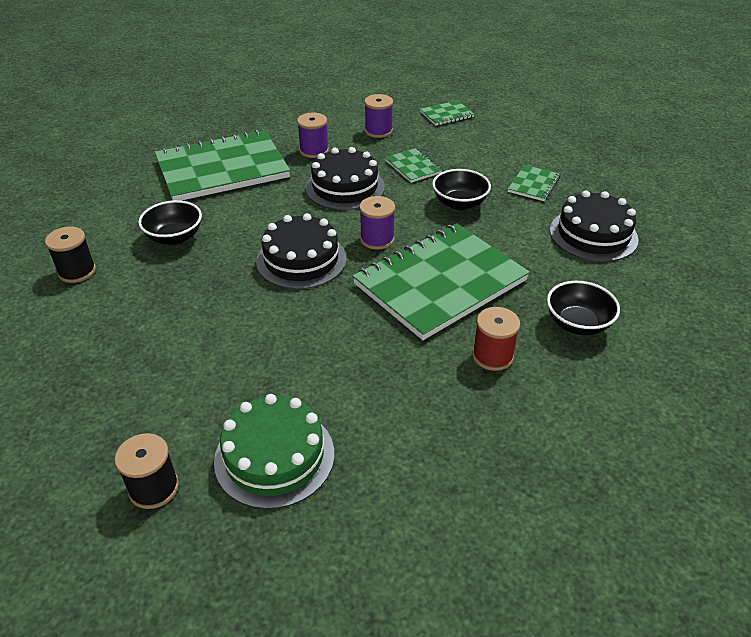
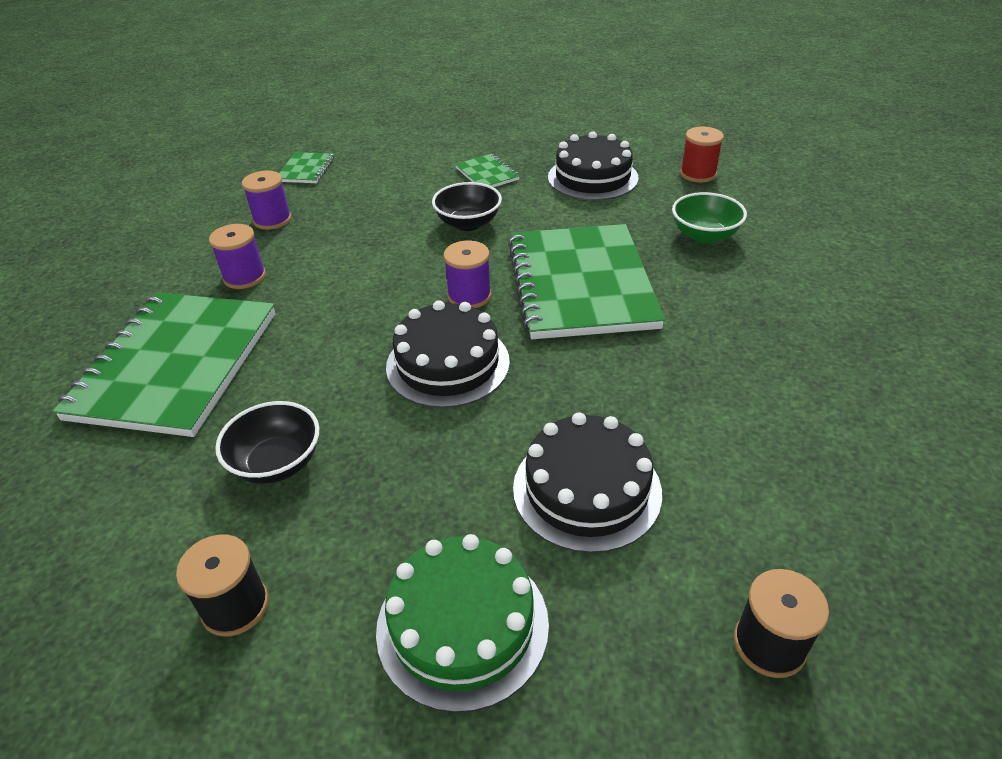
camera: 55 degrees left, 0 degrees up
green cake [214,394,334,509] -> green cake moved to [376,534,549,713]
black cake [306,147,385,210] -> black cake moved to [513,412,662,553]
green notebook [385,148,442,183] -> none
red spool [472,307,520,371] -> red spool moved to [680,127,724,182]
black bowl [547,281,620,335] -> green bowl [672,192,747,243]

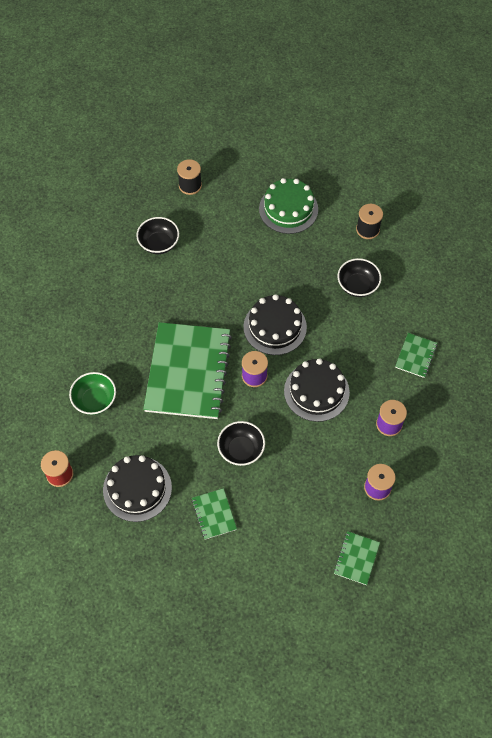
camera: 170 degrees left, 20 degrees up
green notebook [52,293,276,437] -> green notebook [395,333,437,378], size x0.43
black cake [513,412,662,553] -> black cake moved to [284,358,350,422]
none -> black bowl [136,217,179,254]

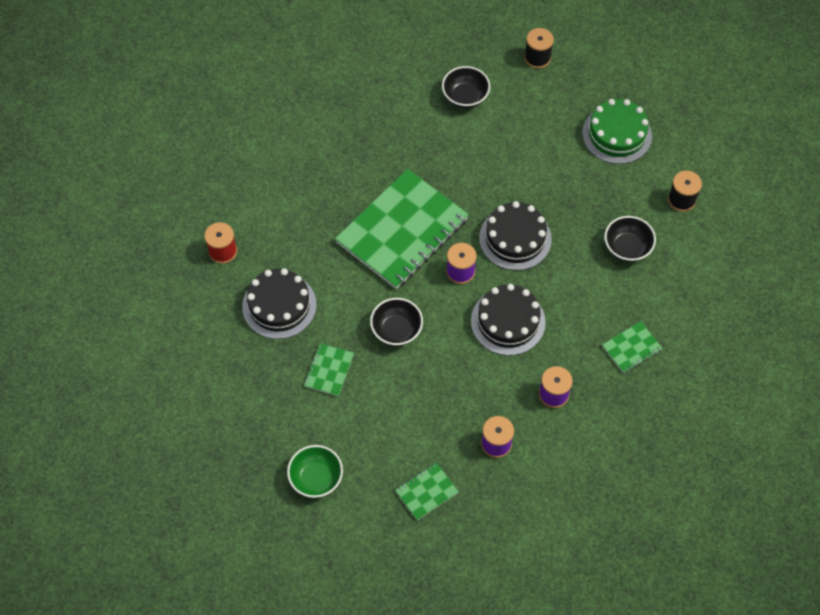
camera: 35 degrees right, 0 degrees up
green bowl [69,372,116,415] -> green bowl moved to [287,445,343,498]

